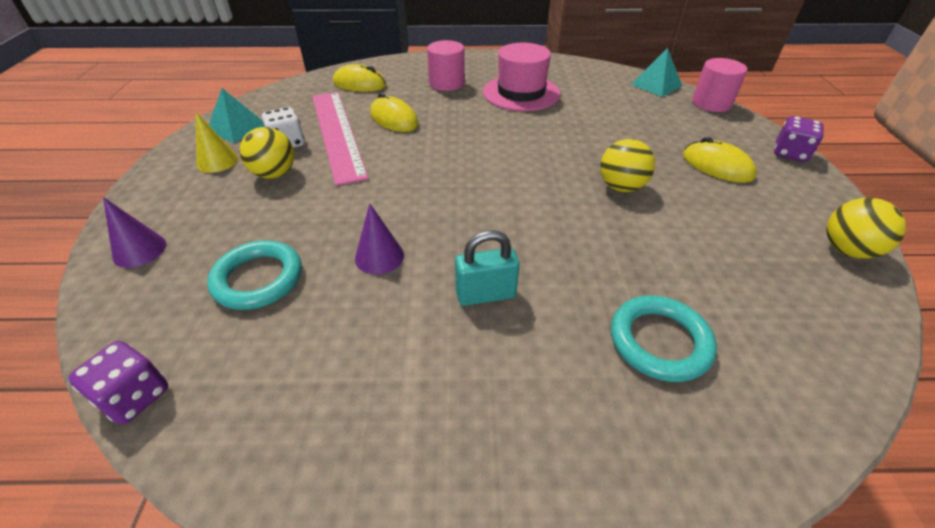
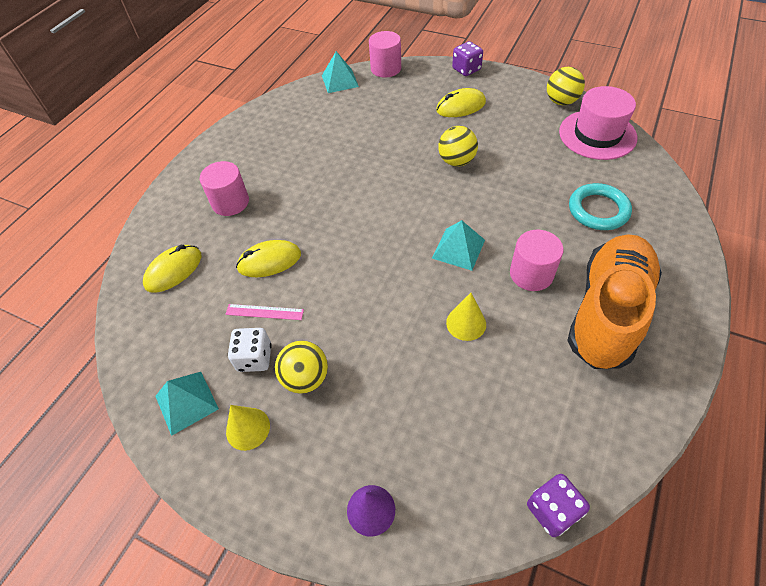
camera: 60 degrees left, 10 degrees up
turquoise ring [207,240,302,310] -> none
pink ruler [312,92,368,186] -> pink ruler [225,304,304,320], size x0.41
purple cone [355,203,404,275] -> yellow cone [446,293,486,341]
turquoise padlock [455,230,520,306] -> pink cylinder [510,230,564,291]
pink hat [483,43,560,111] -> pink hat moved to [559,86,637,160]
none -> turquoise pyramid [432,220,485,271]
none -> orange shoe [567,234,662,369]

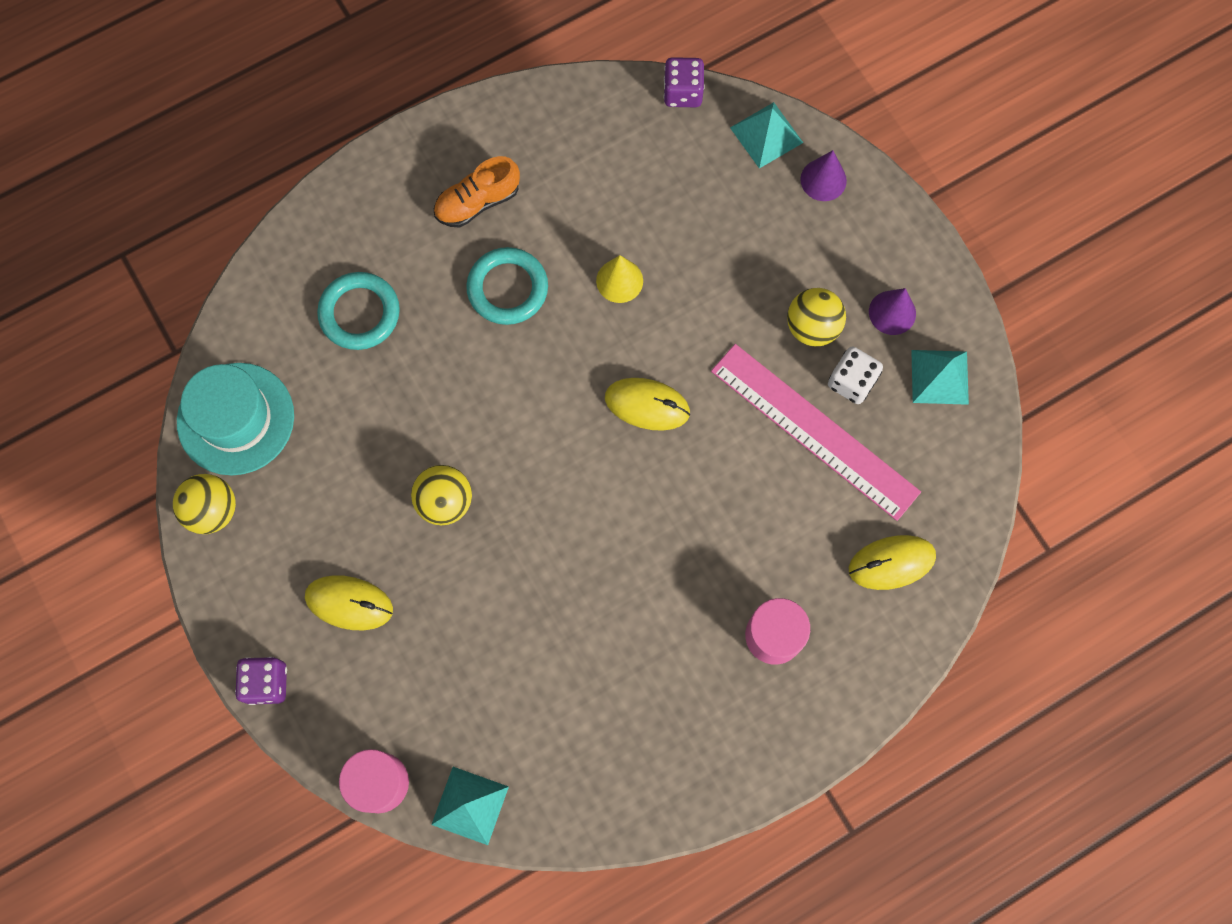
camera: 150 degrees left, 20 degrees up
pink ruler [225,304,304,320] -> pink ruler [711,344,921,521], size x2.41
yellow cone [226,405,270,451] -> purple cone [869,288,916,335]
yellow mouse [236,240,301,277] -> yellow mouse moved to [605,378,690,431]
turquoise pyramid [432,220,485,271] -> turquoise pyramid moved to [730,102,803,169]
pink cylinder [510,230,564,291] -> turquoise ring [466,247,548,325]
pink hat [559,86,637,160] -> turquoise hat [177,363,294,475]
orange shoe [567,234,662,369] -> orange shoe [434,156,520,228], size x0.51

